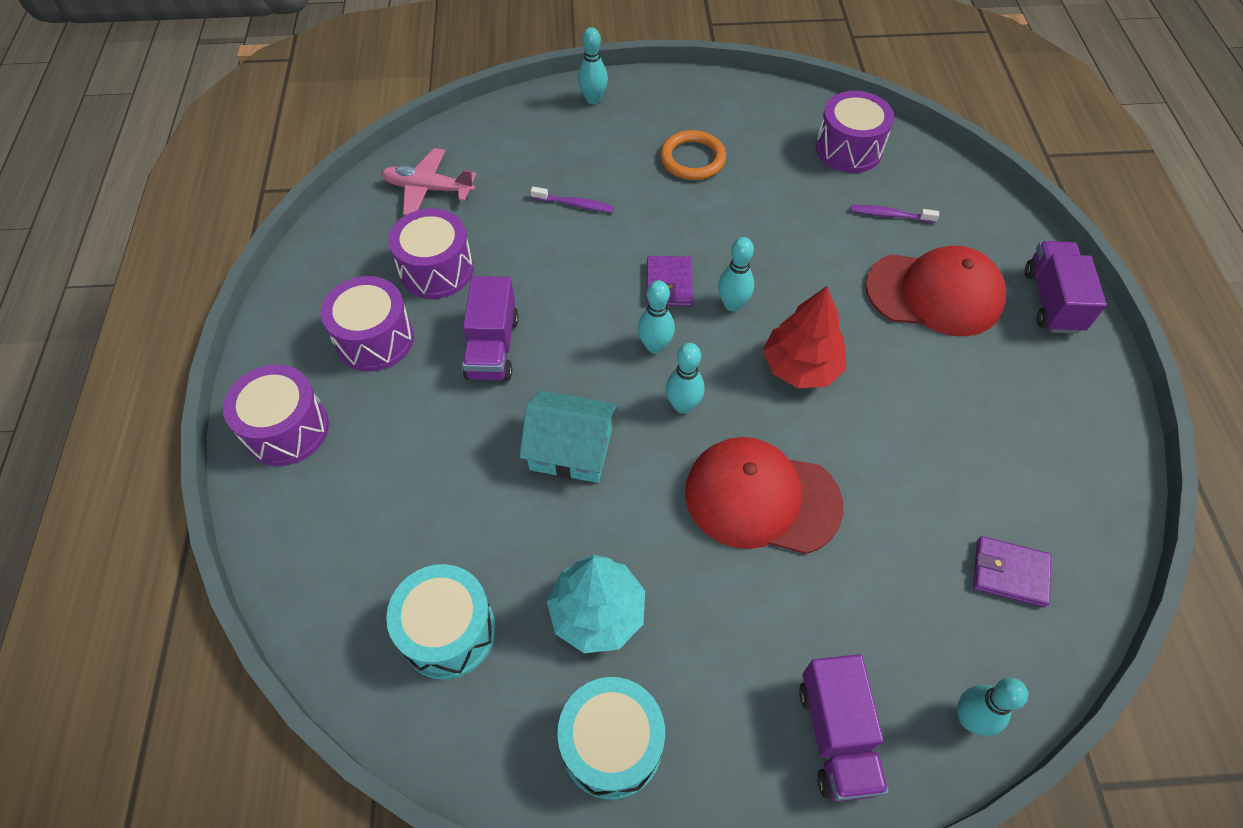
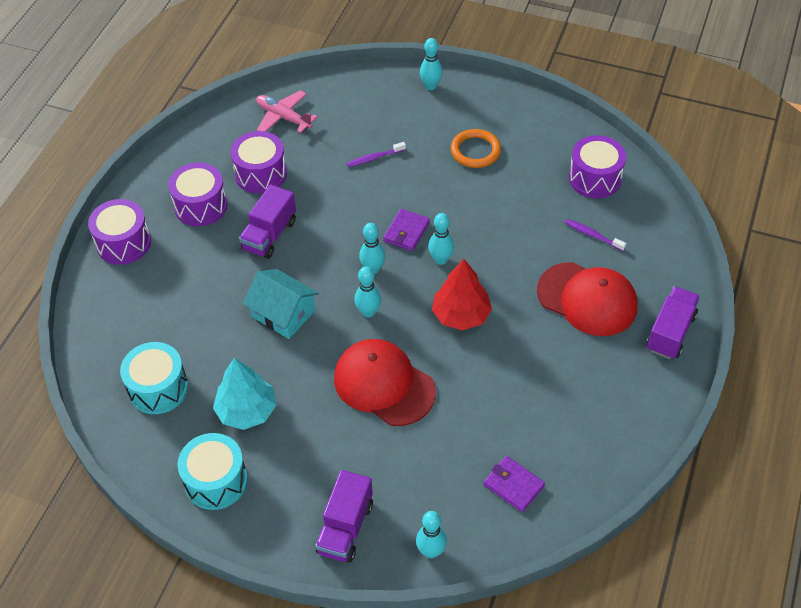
camera: 25 degrees right, 5 degrees down
purple toothbrush [531,187,614,213] -> purple toothbrush turned 120 degrees clockwise [347,142,406,167]

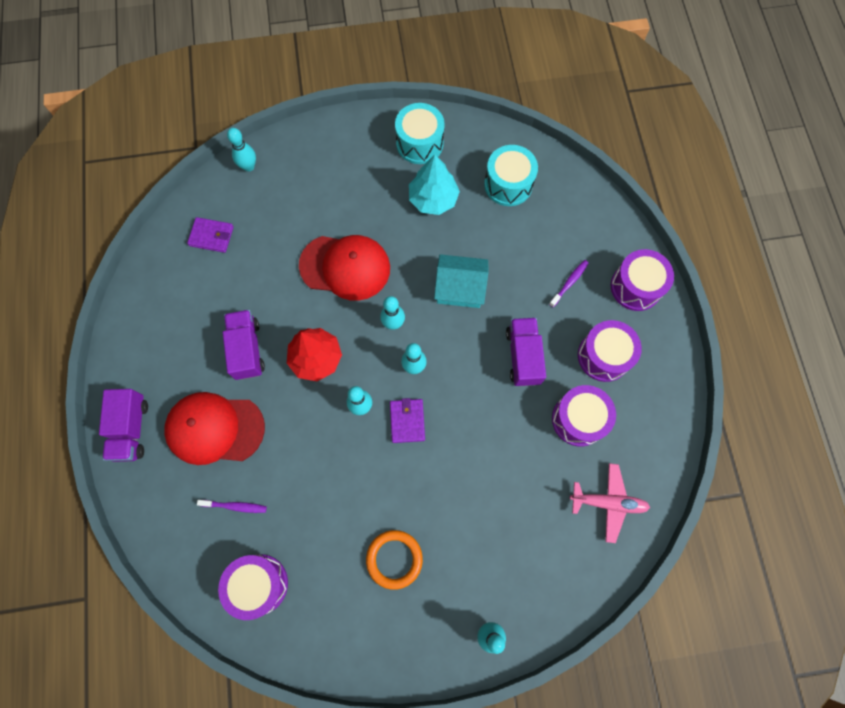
camera: 150 degrees right, 20 degrees up
purple truck [315,470,373,563] -> purple truck moved to [223,310,265,380]
purple toothbrush [347,142,406,167] -> purple toothbrush moved to [549,260,589,307]

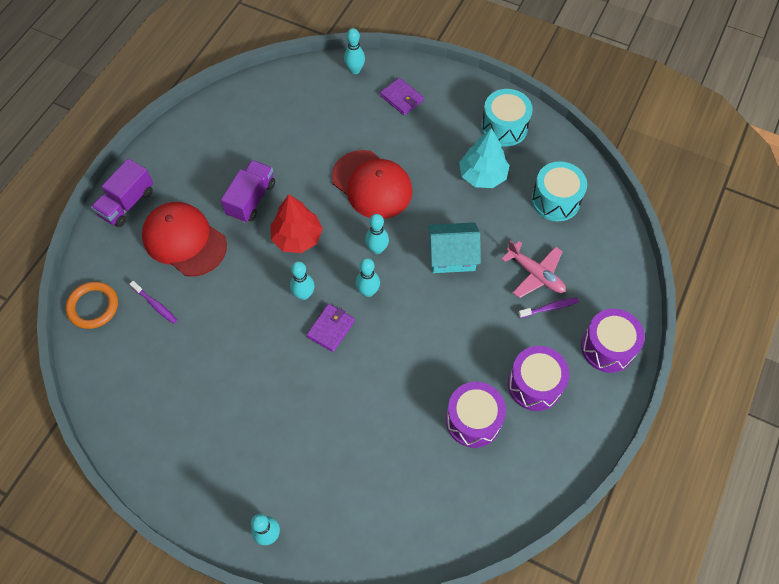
camera: 35 degrees right, 10 degrees down
purple wallet [187,217,234,253] -> purple wallet moved to [380,78,424,115]
purple drum [218,554,288,620] -> none
orange ring [366,530,423,590] -> orange ring moved to [66,282,118,329]
turquoise house [434,254,488,308] -> turquoise house turned 45 degrees counterclockwise [428,222,481,273]
purple truck [506,317,546,386] -> none
pink plane [570,463,650,543] -> pink plane moved to [502,240,566,298]

